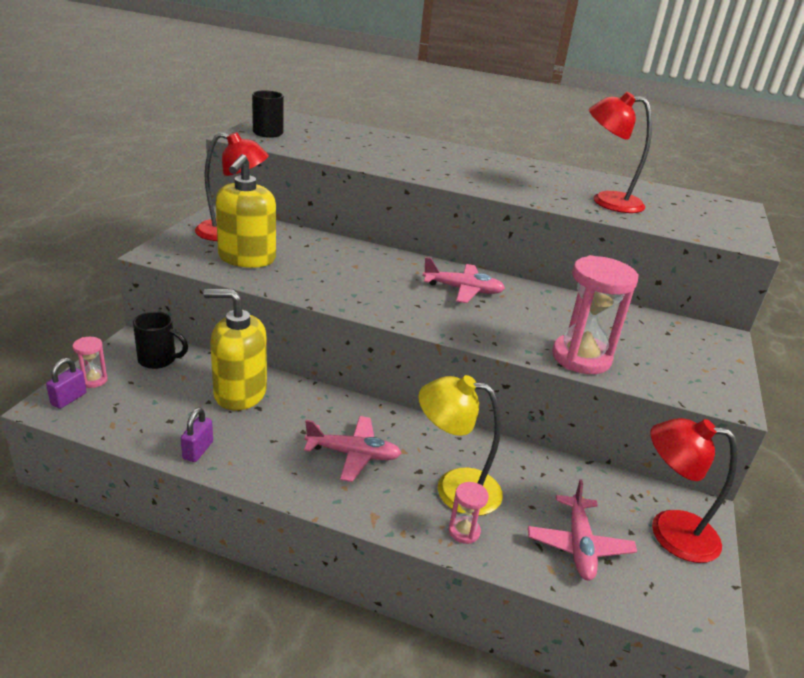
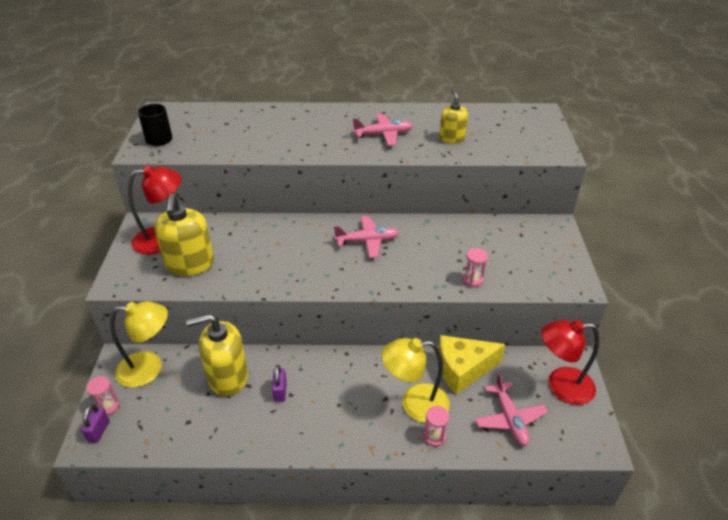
camera: 15 degrees left, 10 degrees up
black mug [133,312,188,369] -> yellow lamp [110,301,168,388]
purple padlock [181,408,213,462] -> purple padlock moved to [272,365,287,402]
pink plane [304,416,402,482] -> pink plane moved to [353,113,413,146]
pink hourglass [552,255,639,374] -> pink hourglass [463,248,488,287], size x0.47
red lamp [589,92,652,213] -> yellow soap dispenser [439,89,468,143]
none -> yellow cheese [439,335,506,395]

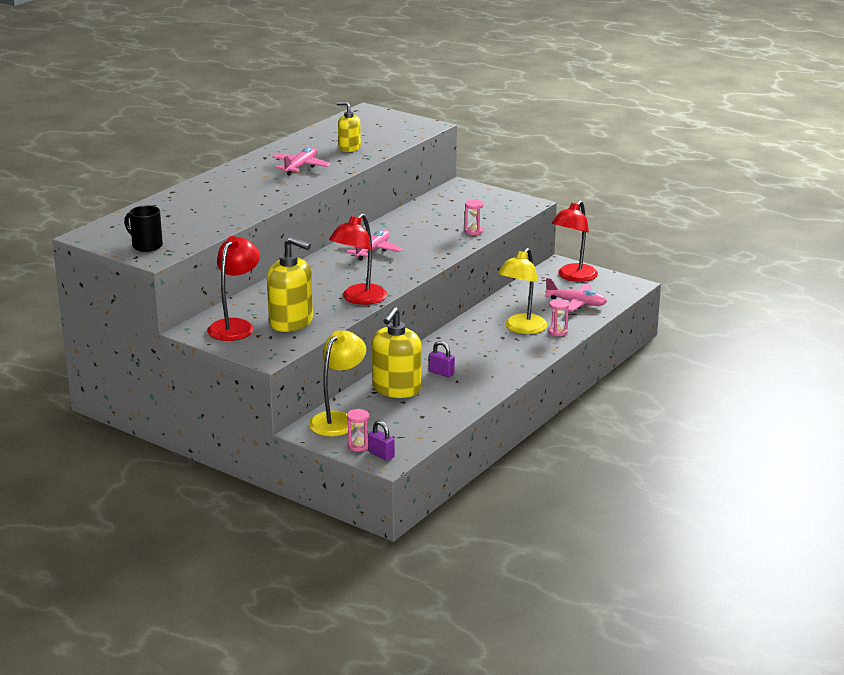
camera: 55 degrees left, 15 degrees down
yellow cheese [439,335,506,395] -> none
none -> red lamp [329,213,387,305]

